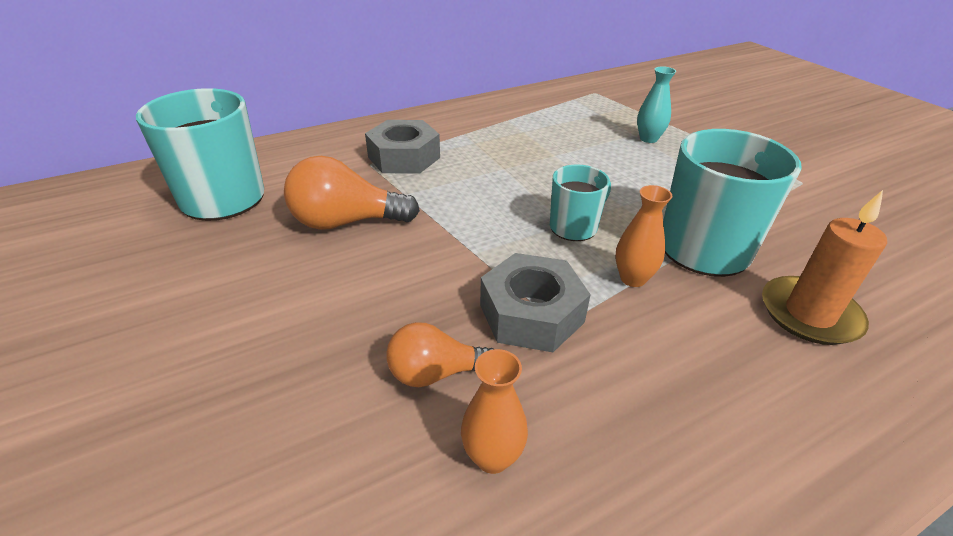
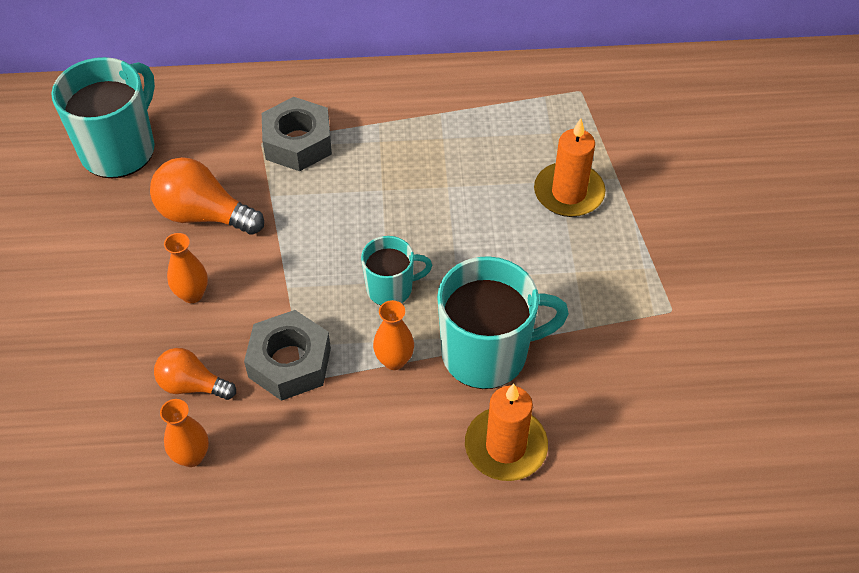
camera: 25 degrees right, 15 degrees up
turquoise vase [637,66,676,143] -> orange candle [534,118,606,217]
none -> orange vase [164,233,208,303]

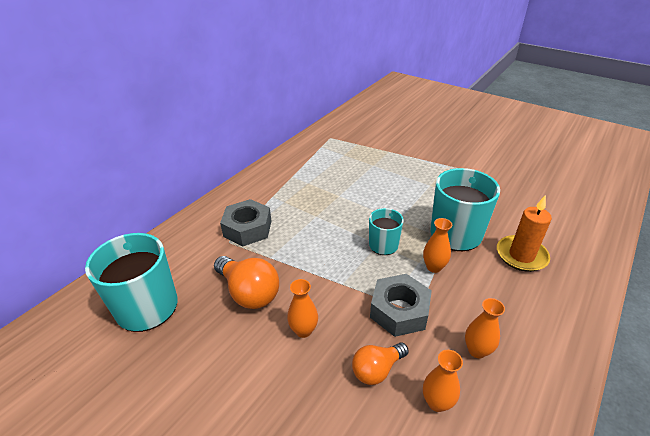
camera: 50 degrees left, 15 degrees down
orange light bulb [150,157,264,235] -> orange light bulb turned 105 degrees counterclockwise [214,256,279,309]
orange candle [534,118,606,217] -> none
none -> orange vase [465,298,505,358]

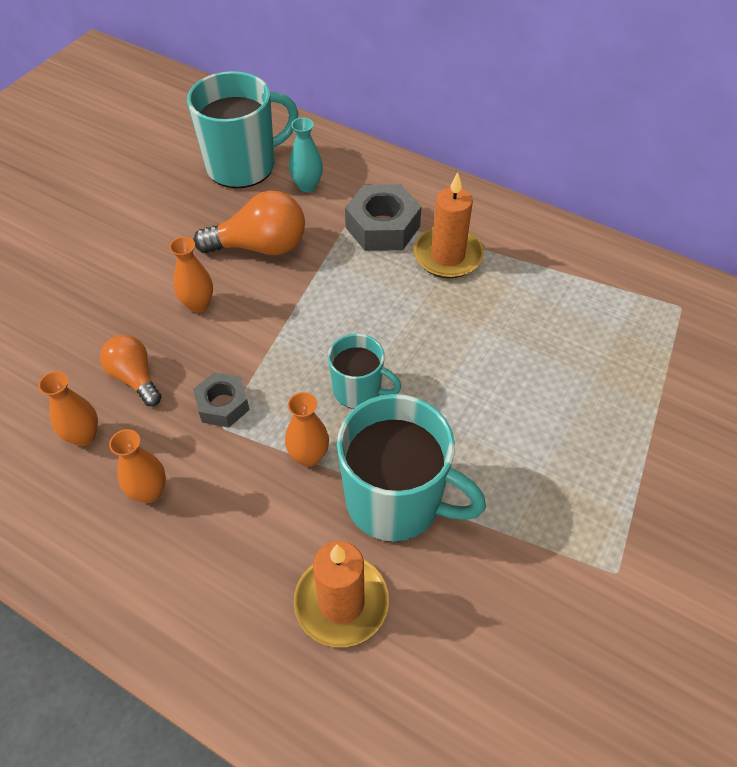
camera: 85 degrees right, 15 degrees up
orange light bulb [214,256,279,309] -> orange light bulb turned 135 degrees counterclockwise [193,191,305,255]
grey nut [370,274,432,337] -> grey nut [193,372,250,428], size x0.63
none -> turquoise vase [289,118,323,192]
none -> orange candle [413,172,484,278]

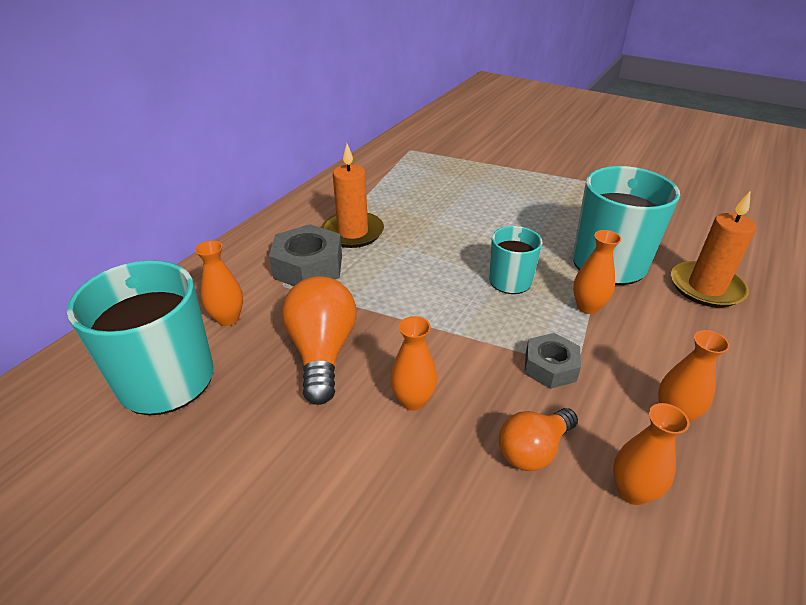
camera: 90 degrees left, 15 degrees down
turquoise vase [289,118,323,192] -> orange vase [195,240,243,326]

